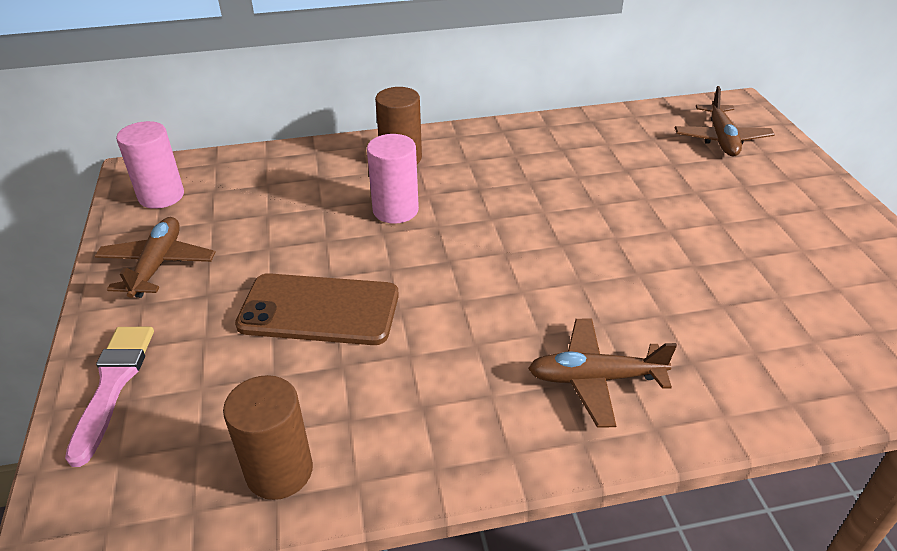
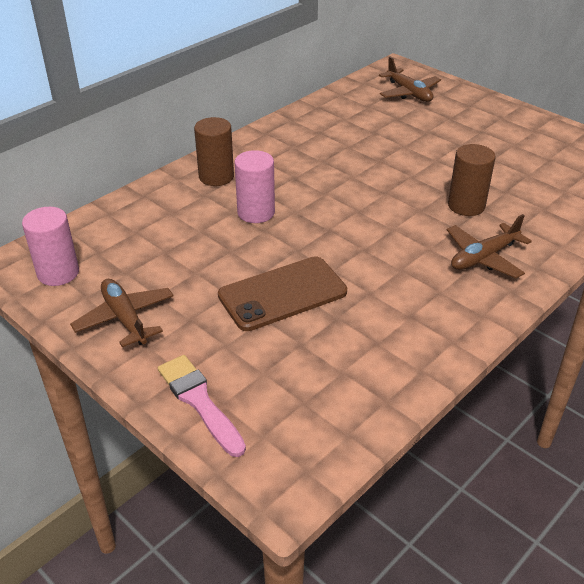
camera: 35 degrees left, 0 degrees up
brown cylinder [223,375,313,500] -> brown cylinder moved to [448,144,495,216]

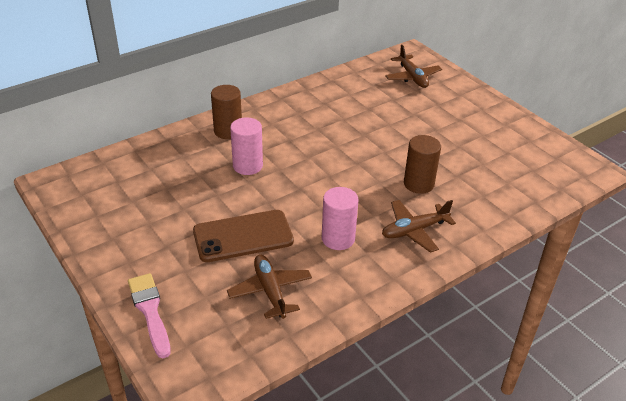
camera: 10 degrees right, 0 degrees up
pink cylinder [22,207,79,286] -> pink cylinder moved to [322,187,359,250]
brown plane [70,279,174,347] -> brown plane moved to [227,255,312,319]

